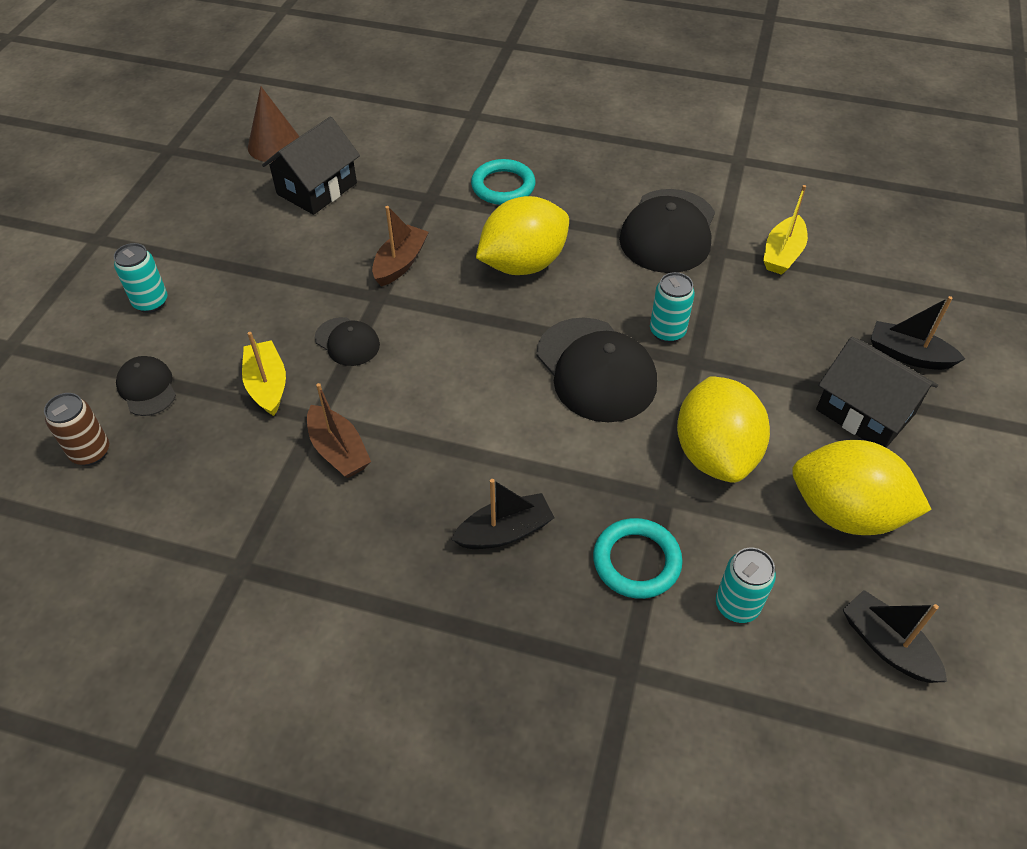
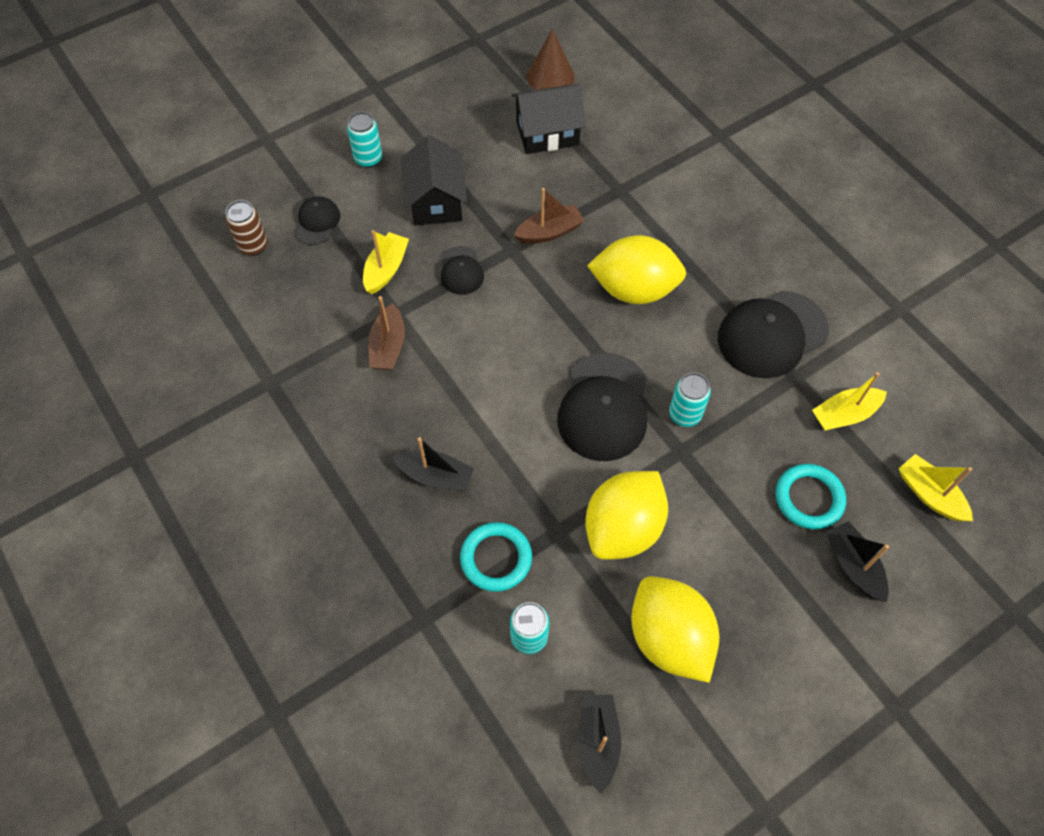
camera: 40 degrees right, 10 degrees up
turquoise ring [471,159,536,205] -> turquoise ring moved to [776,464,846,529]
black house [816,337,938,448] -> black house moved to [401,135,467,225]
none -> yellow boat [899,454,973,521]

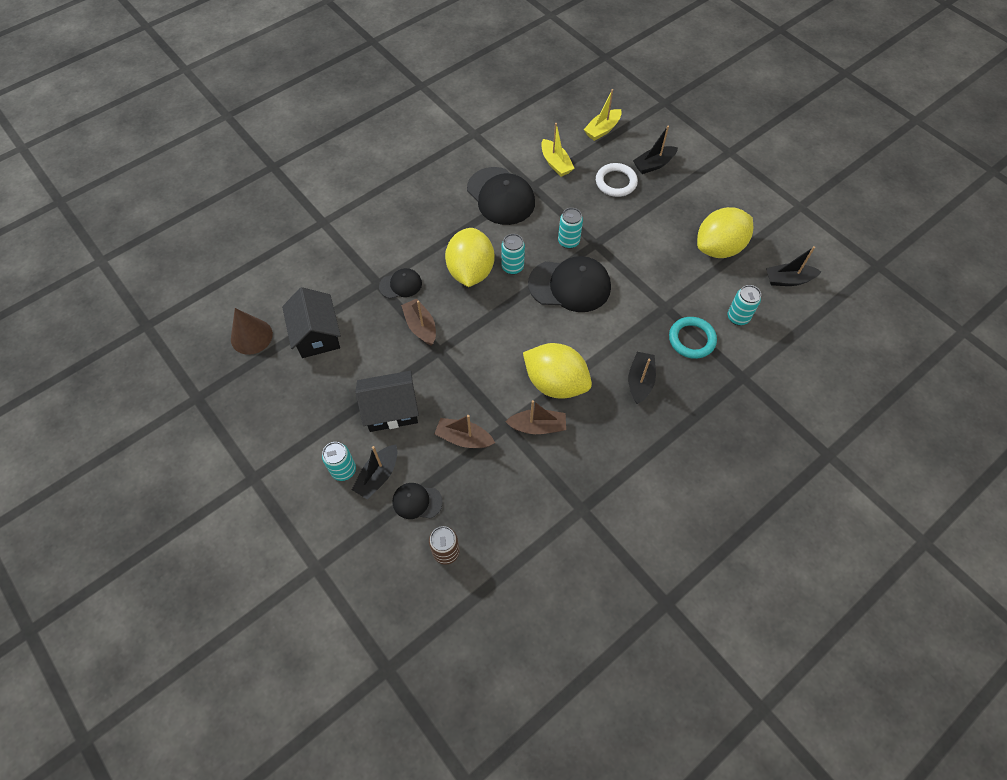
camera: 95 degrees left, 0 degrees up
yellow boat [363,230,409,294] -> brown boat [434,415,495,448]
black cap [441,246,484,295] -> black cap moved to [379,268,422,299]
yellow lemon [585,471,668,560] -> yellow lemon moved to [523,343,592,399]
turquoise ring [776,464,846,529] -> white ring [596,163,638,197]
none -> black boat [352,445,398,499]
none -> turquoise can [501,234,525,275]

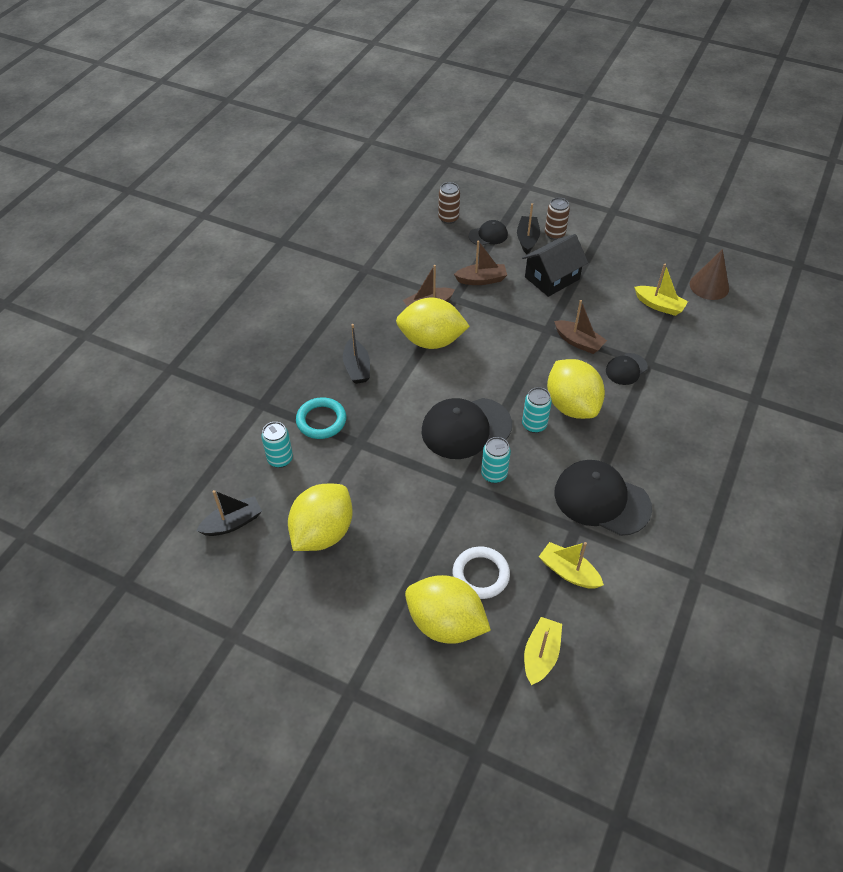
camera: 155 degrees right, 10 degrees down
black house [282,287,341,358] -> yellow boat [634,264,688,316]
turquoise can [322,442,356,481] -> brown can [545,198,570,240]
black boat [633,126,678,174] -> yellow lemon [405,575,491,644]

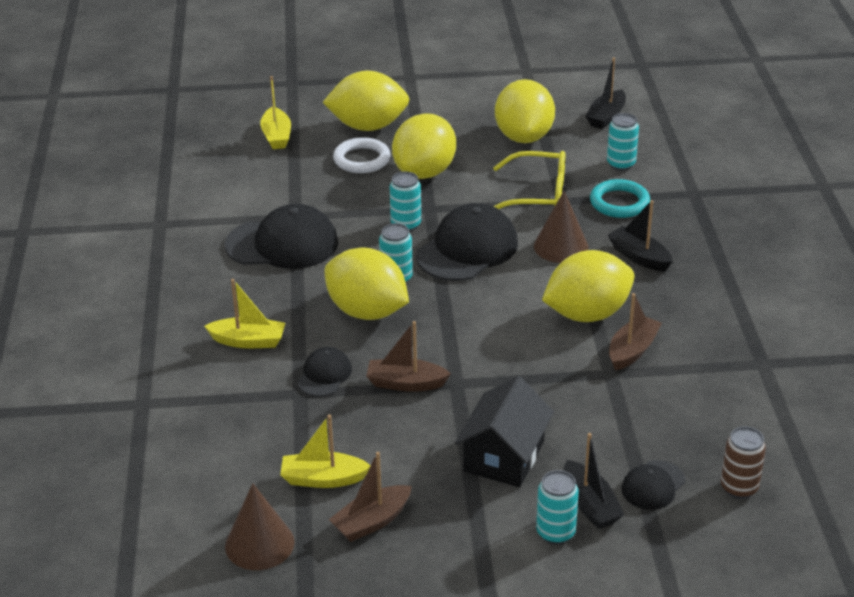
camera: 150 degrees right, 15 degrees down
brown boat [454,241,507,285] -> brown boat moved to [329,452,412,542]
yellow boat [539,542,604,589] -> yellow boat moved to [204,279,285,348]
brown can [545,198,570,240] -> turquoise can [536,470,579,544]
none -> yellow lemon [392,113,456,179]
none -> yellow glasses [493,151,565,209]
none -> brown cone [534,191,589,263]

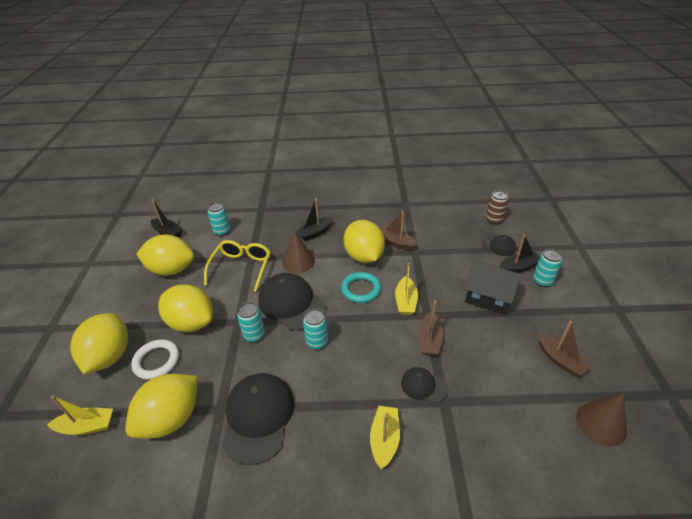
camera: 85 degrees left, 5 degrees up
yellow boat [280,414,371,488] -> yellow boat moved to [395,263,418,315]
yellow lemon [324,248,409,320] -> yellow lemon moved to [126,374,198,439]
turquoise ring [590,179,650,218] -> turquoise ring moved to [341,272,381,303]

